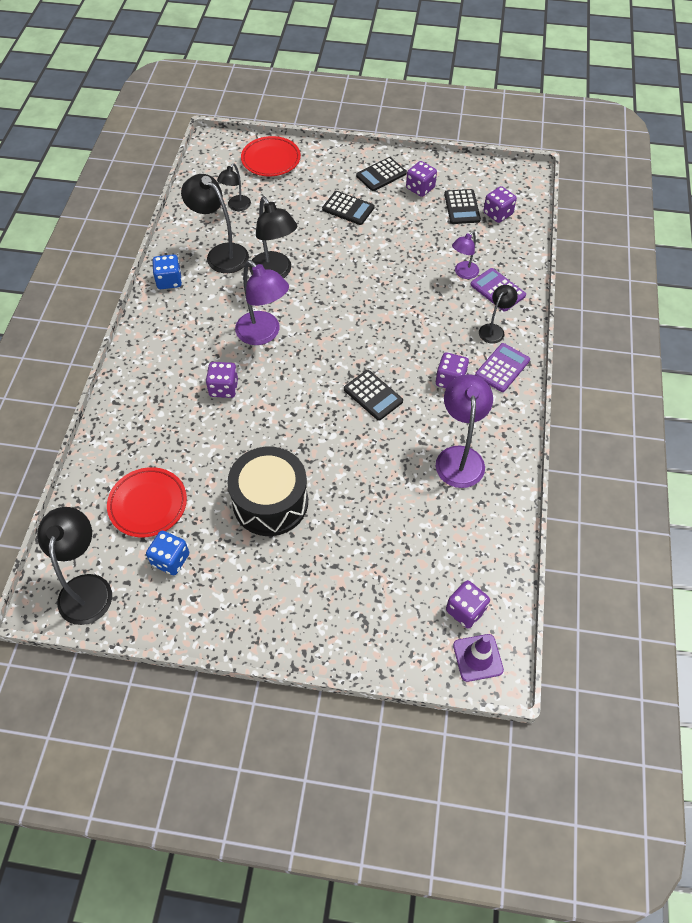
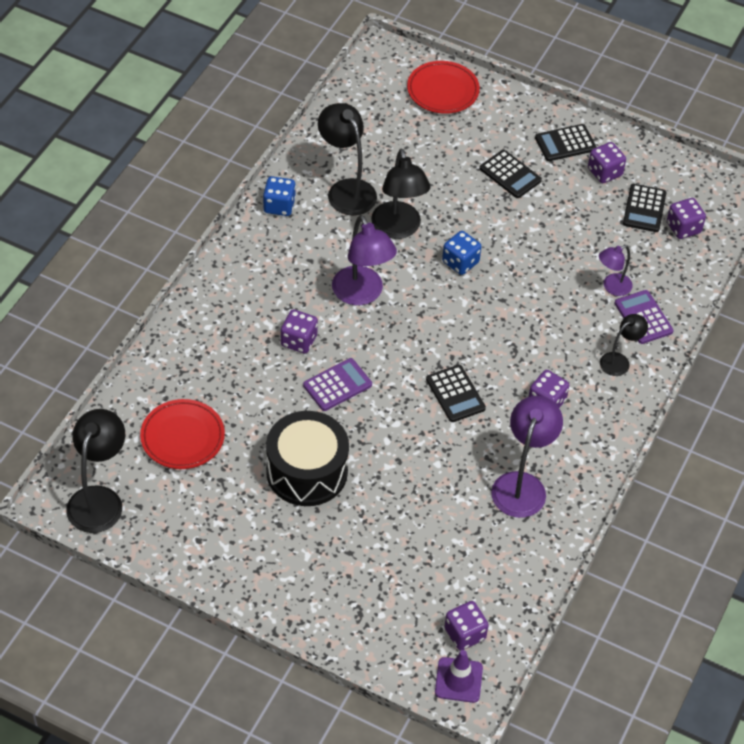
camera: 15 degrees right, 5 degrees down
blue dice [146,531,189,575] -> blue dice moved to [442,231,482,275]
black lamp [217,163,251,211] -> none
purple calculator [475,343,530,392] -> purple calculator moved to [303,358,372,411]

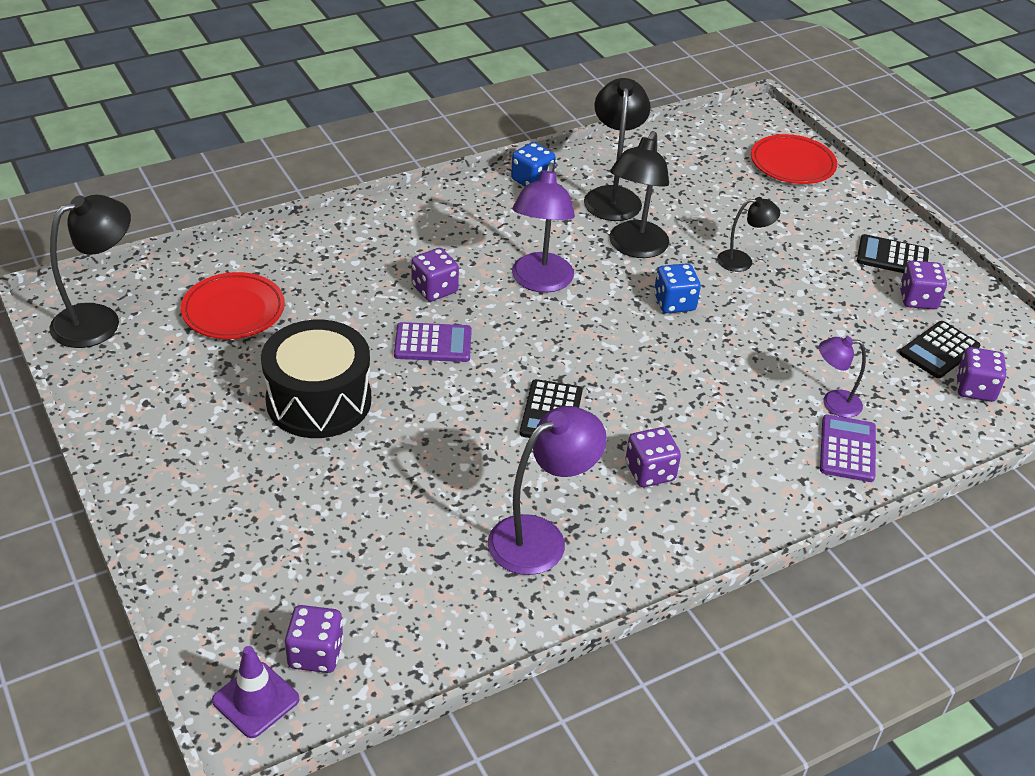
camera: 35 degrees right, 10 degrees down
black calculator [480,150,542,198] -> none
black lamp [600,314,648,376] -> black lamp moved to [717,197,780,272]

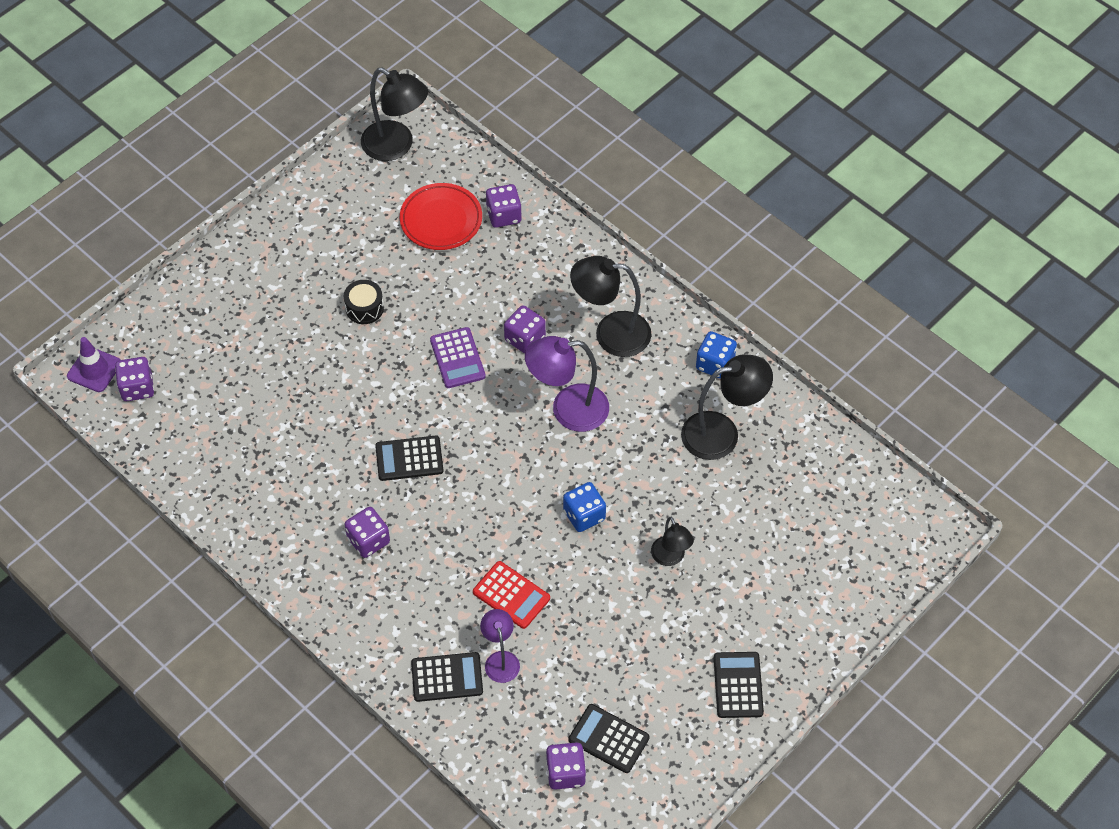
camera: 75 degrees right, 15 degrees up
black drum [261,320,371,438] -> black drum [343,280,384,324], size x0.47
purple lamp [488,406,607,575] -> none
black lamp [609,131,669,258] -> black lamp moved to [570,256,652,357]
red plate [751,134,837,184] -> none
purple calculator [820,415,876,482] -> black calculator [411,652,483,702]
purple dice [900,260,947,309] -> purple dice moved to [486,184,522,228]
none -> red calculator [473,561,550,629]

